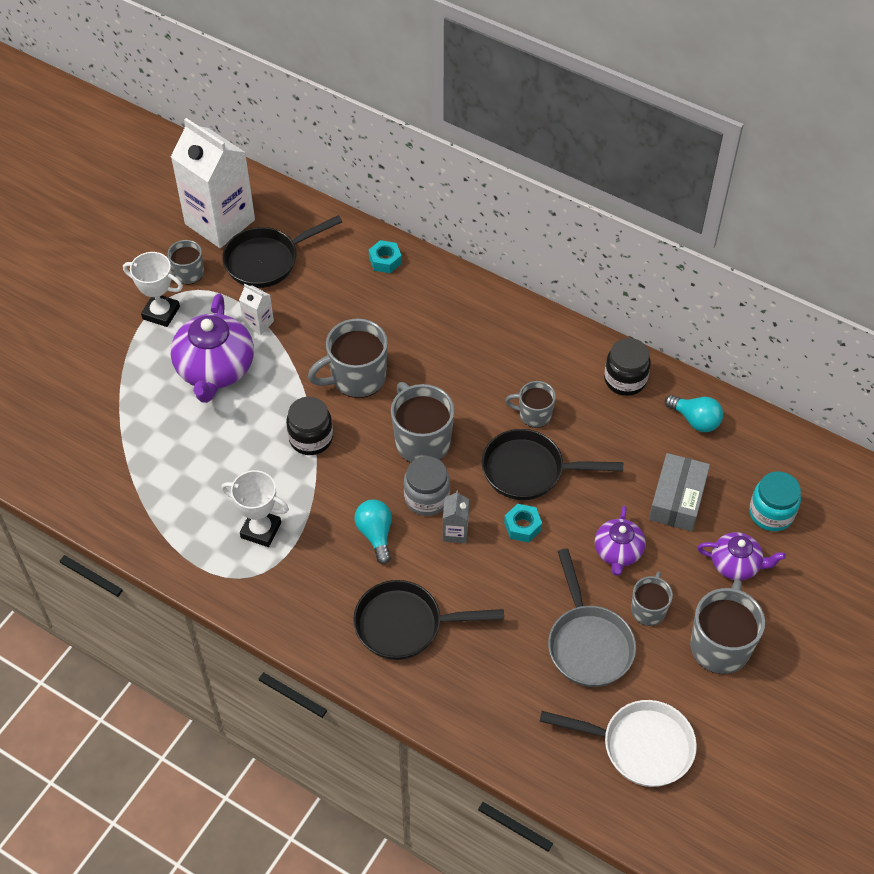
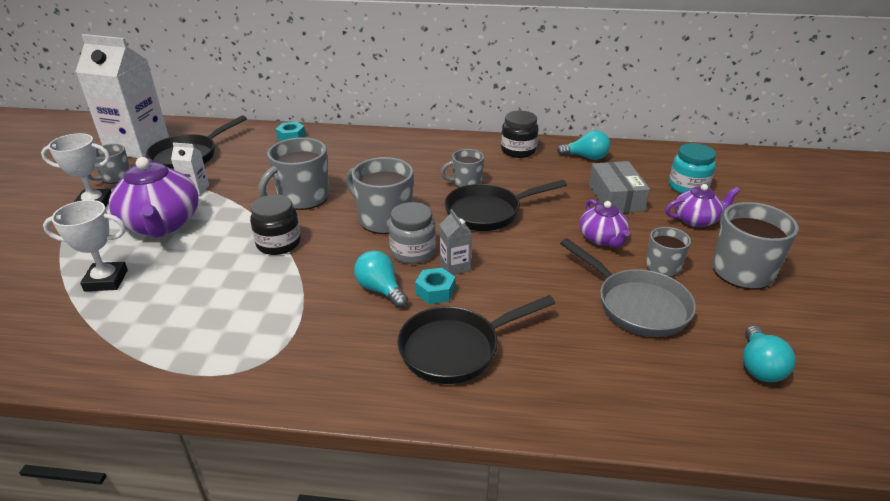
camera: 25 degrees left, 20 degrees down
white trophy [221,470,289,547] -> white trophy moved to [43,200,128,291]
turquoise nut [504,504,542,543] -> turquoise nut moved to [415,268,455,304]
white pan [540,700,697,787] -> turquoise light bulb [743,325,796,382]

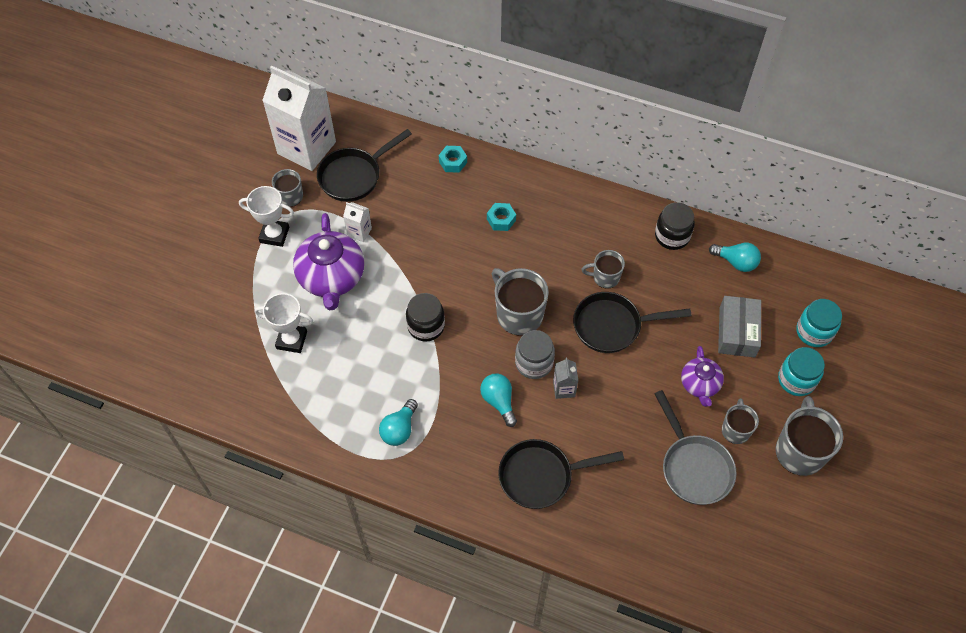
camera: 15 degrees right, 25 degrees up
grey mug [258,137,329,210] -> none
turquoise nut [415,268,455,304] -> turquoise nut moved to [487,203,516,231]
purple teapot [665,184,740,227] -> turquoise jar [778,347,825,396]
turquoise light bulb [743,325,796,382] -> turquoise light bulb moved to [379,399,418,446]

